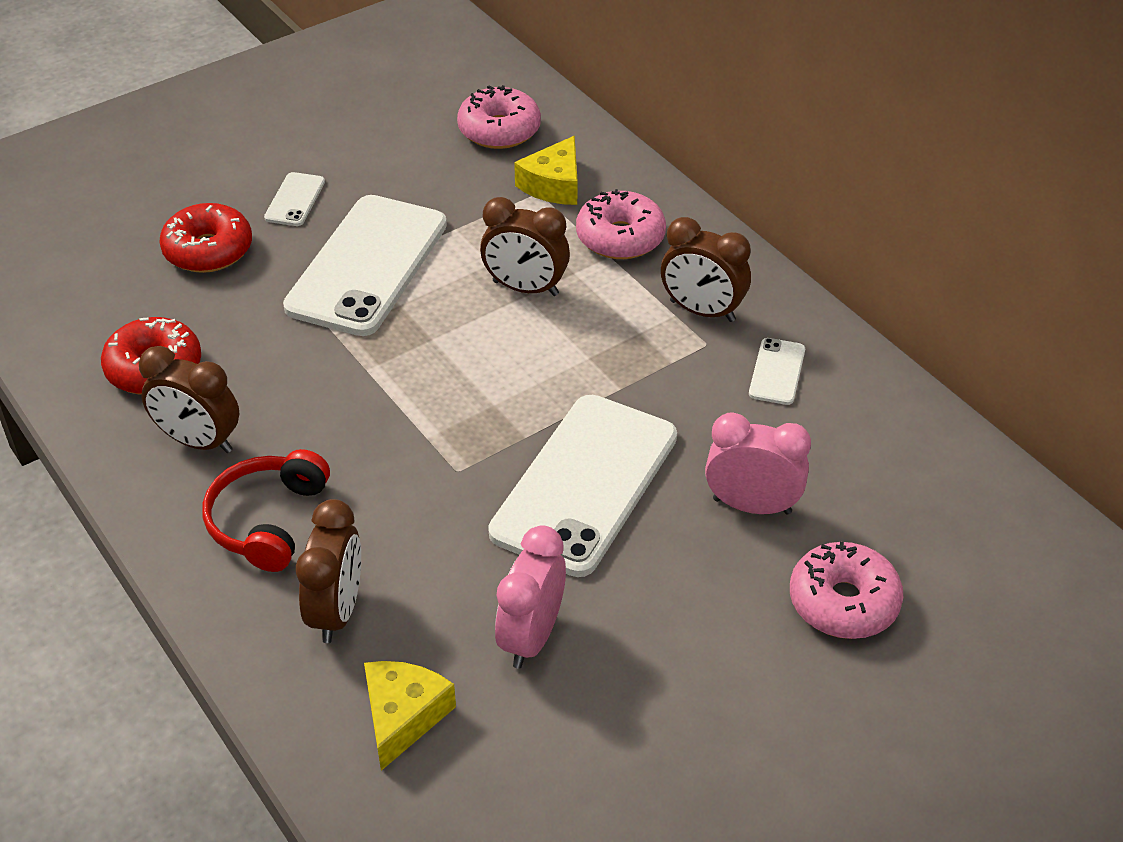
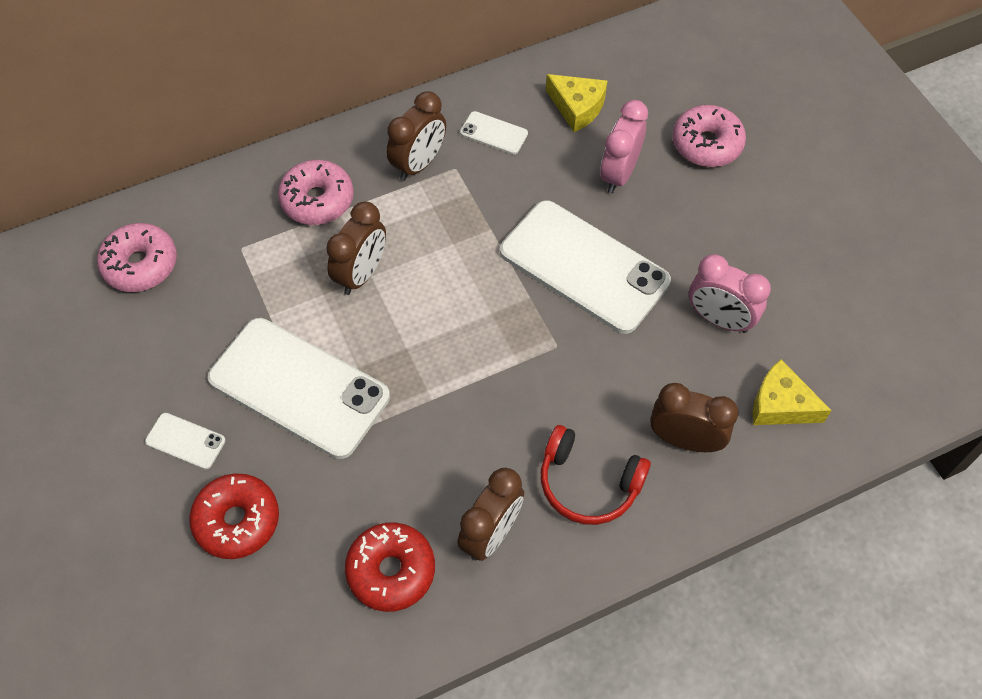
camera: 80 degrees left, 15 degrees up
yellow cheese [514,136,578,205] -> yellow cheese moved to [546,74,607,132]

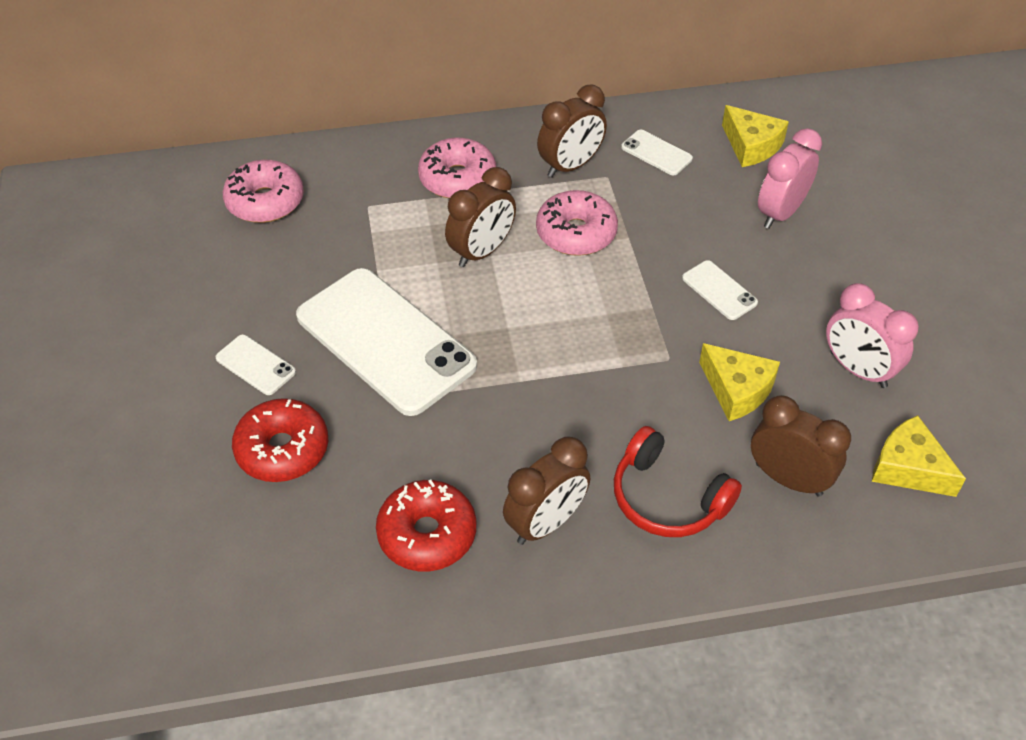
camera: 15 degrees right, 10 degrees down
white phone [500,200,671,334] -> white phone [682,260,758,320], size x0.42
pink donut [672,105,746,167] -> pink donut moved to [536,190,618,256]
none -> yellow cheese [699,343,780,421]

